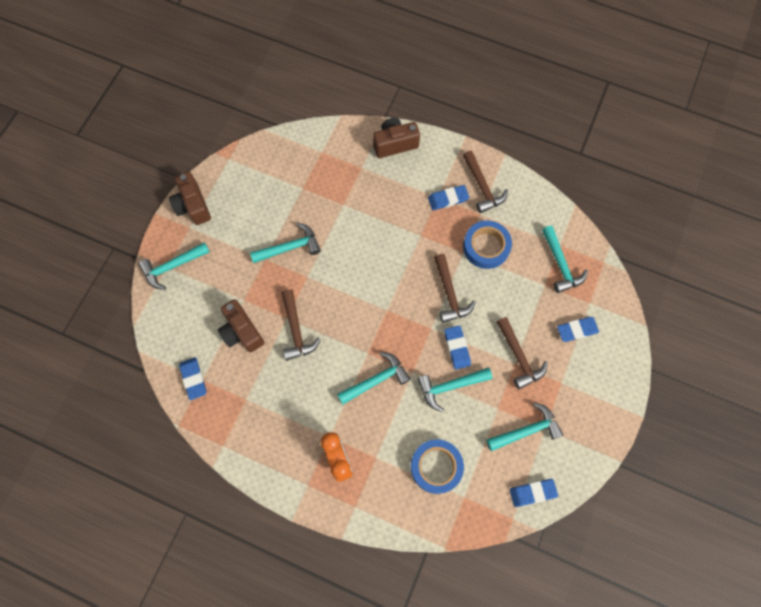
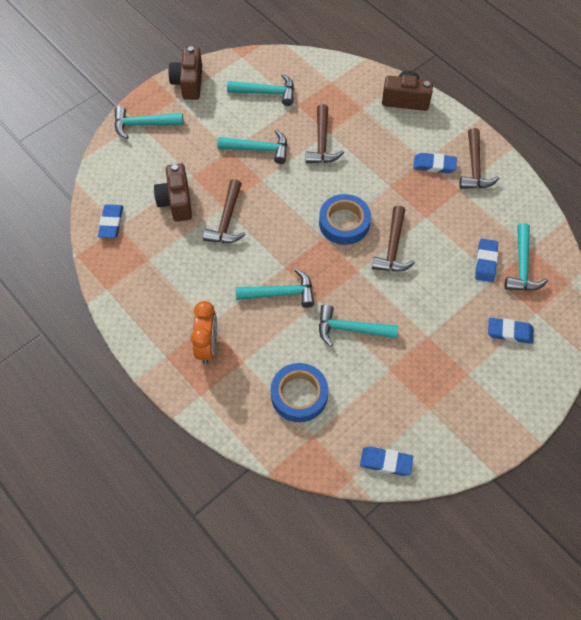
camera: 25 degrees right, 10 degrees down
blue eraser [444,325,471,370] -> blue eraser moved to [475,239,498,282]
blue tape [463,221,512,269] -> blue tape moved to [319,194,371,245]
turquoise hammer [487,402,563,451] -> turquoise hammer moved to [227,74,294,106]
brown hammer [497,317,548,389] -> brown hammer moved to [305,104,344,163]

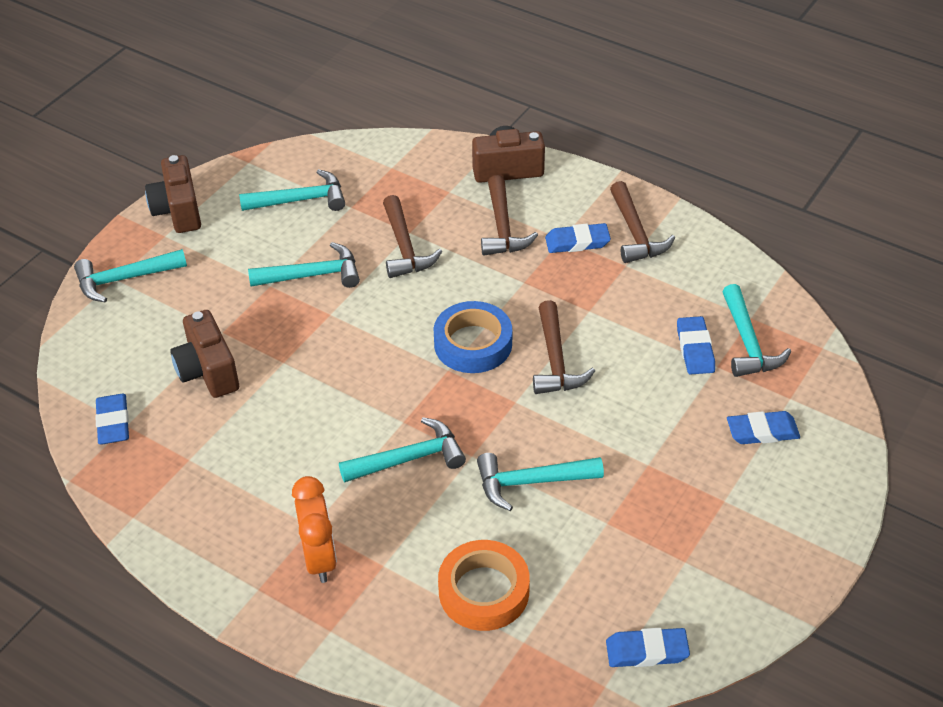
camera: 15 degrees left, 15 degrees down
brown hammer [203,179,246,243] -> brown hammer moved to [481,175,538,256]
blue tape [271,363,328,422] -> orange tape [438,540,530,631]

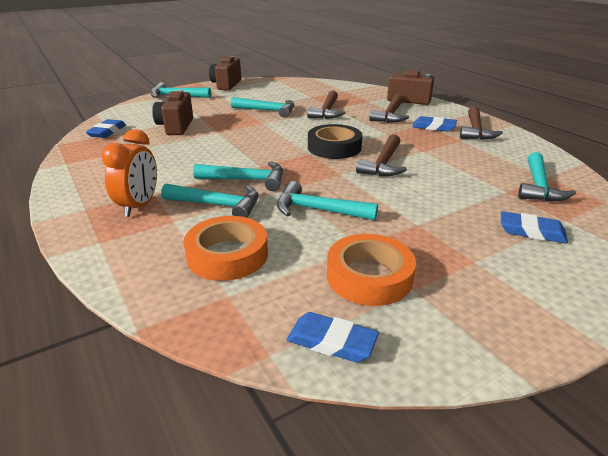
camera: 25 degrees right, 15 degrees down
turquoise hammer [239,169,345,211] -> turquoise hammer moved to [161,183,258,218]
blue tape [434,301,512,373] -> black tape [308,124,362,159]
blue eraser [677,316,715,374] -> none
none -> orange tape [327,234,416,306]

